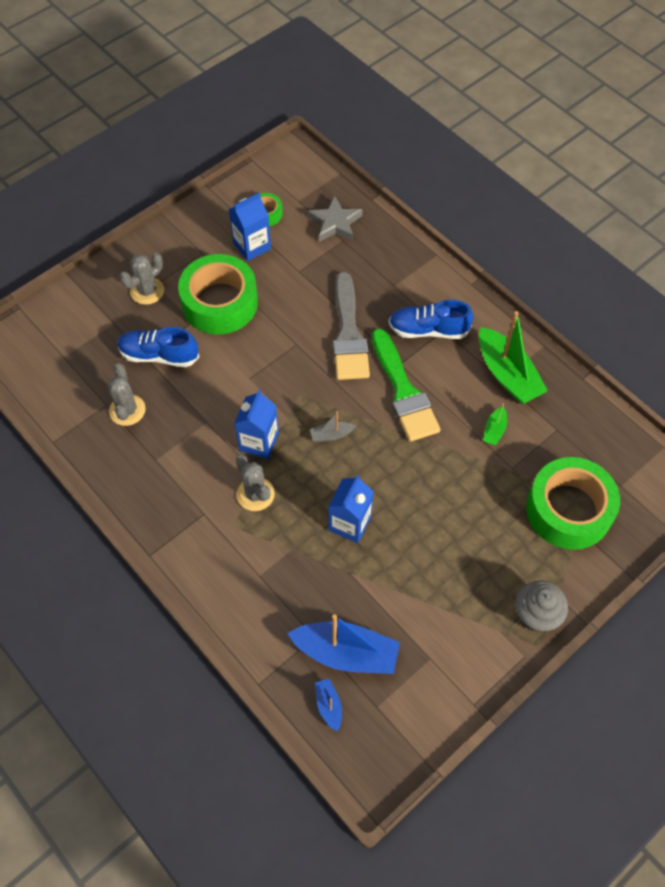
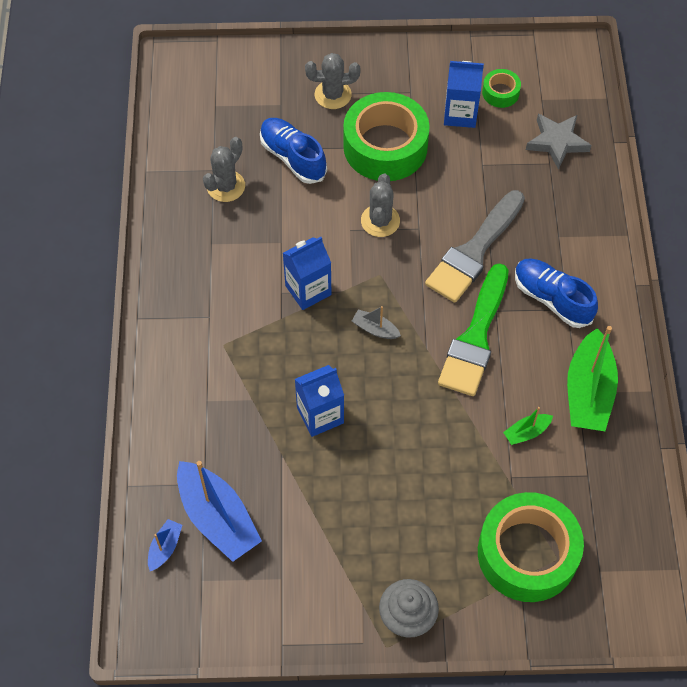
camera: 40 degrees right, 0 degrees up
grey cactus [236,455,275,511] -> grey cactus moved to [361,173,400,237]

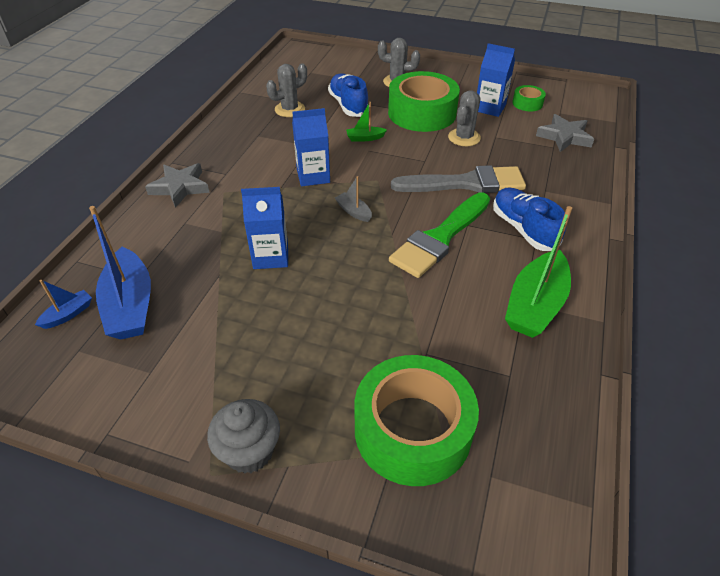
camera: 20 degrees right, 15 degrees down
grey cactus [361,173,400,237] -> grey cactus moved to [448,90,481,146]
grey brush [425,190,525,303] -> grey brush turned 150 degrees counterclockwise [391,165,526,193]
green boat [503,407,553,445] -> green boat moved to [346,102,387,141]
none -> grey star [145,163,210,208]

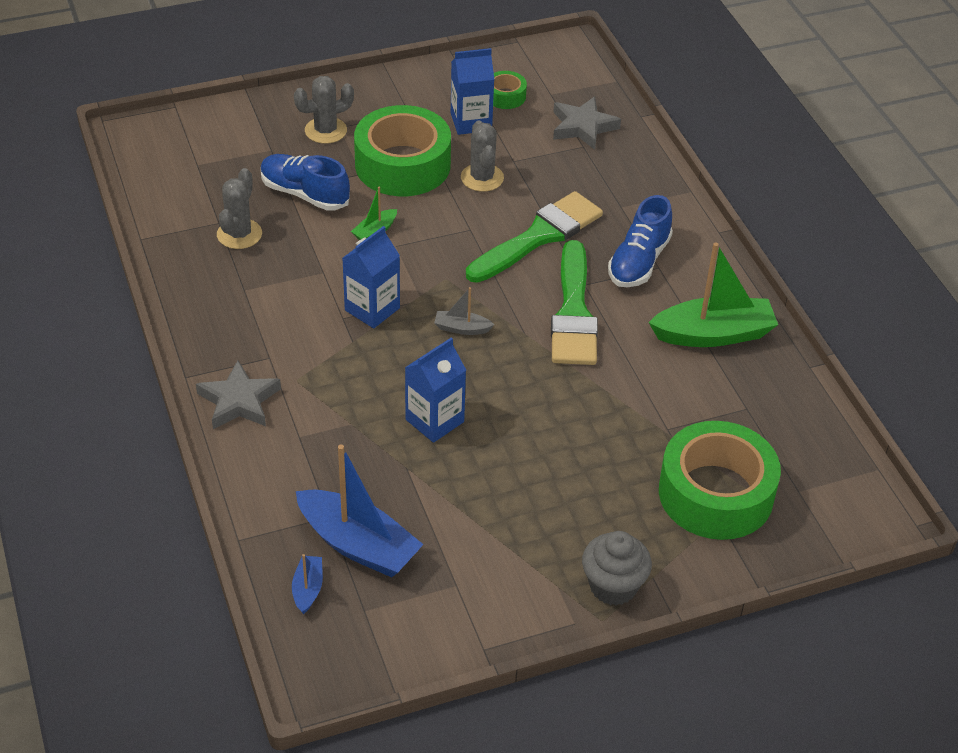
camera: 40 degrees left, 0 degrees up
grey brush [391,165,526,193] -> green brush [466,191,603,283]
blue shoe [493,187,566,251] -> blue shoe turned 90 degrees counterclockwise [608,195,673,287]
green boat [505,206,572,338] -> green boat turned 90 degrees counterclockwise [649,242,778,347]

